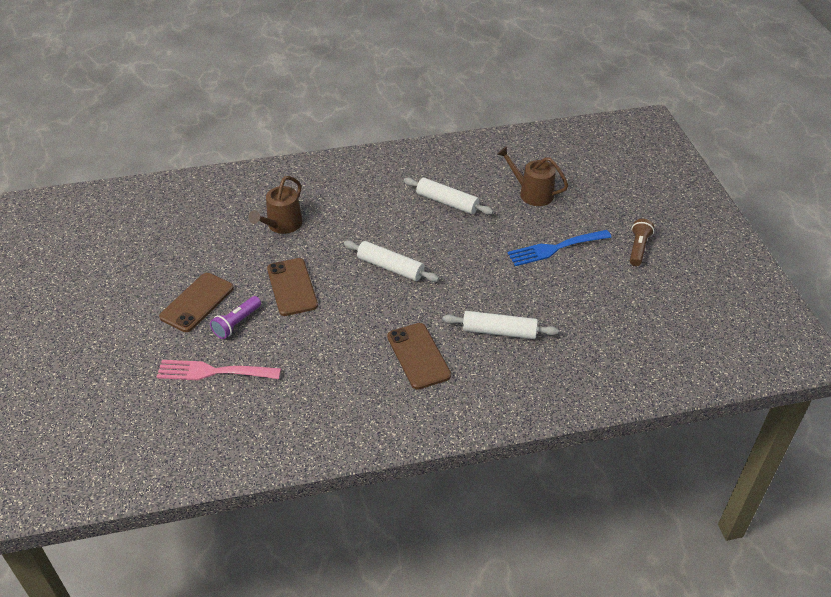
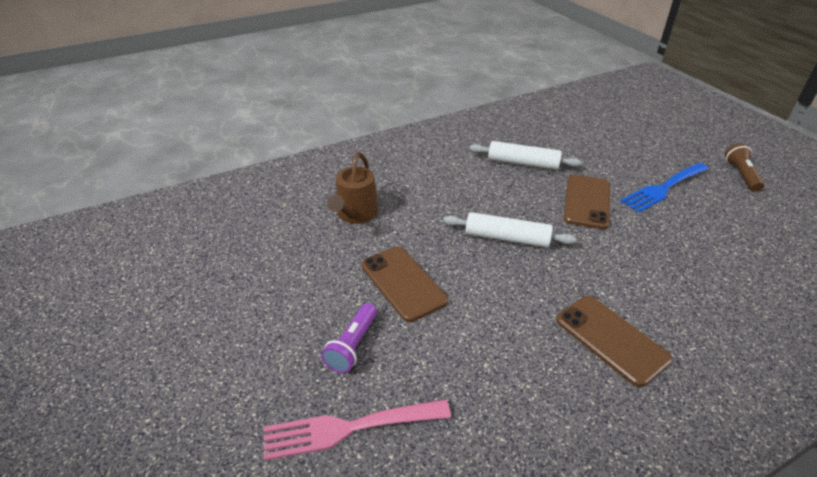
camera: 15 degrees left, 5 degrees down
brown phone [159,273,234,332] -> brown phone moved to [564,174,610,229]
white rolling pin [442,311,559,339] -> none
brown watering can [497,146,568,206] -> none

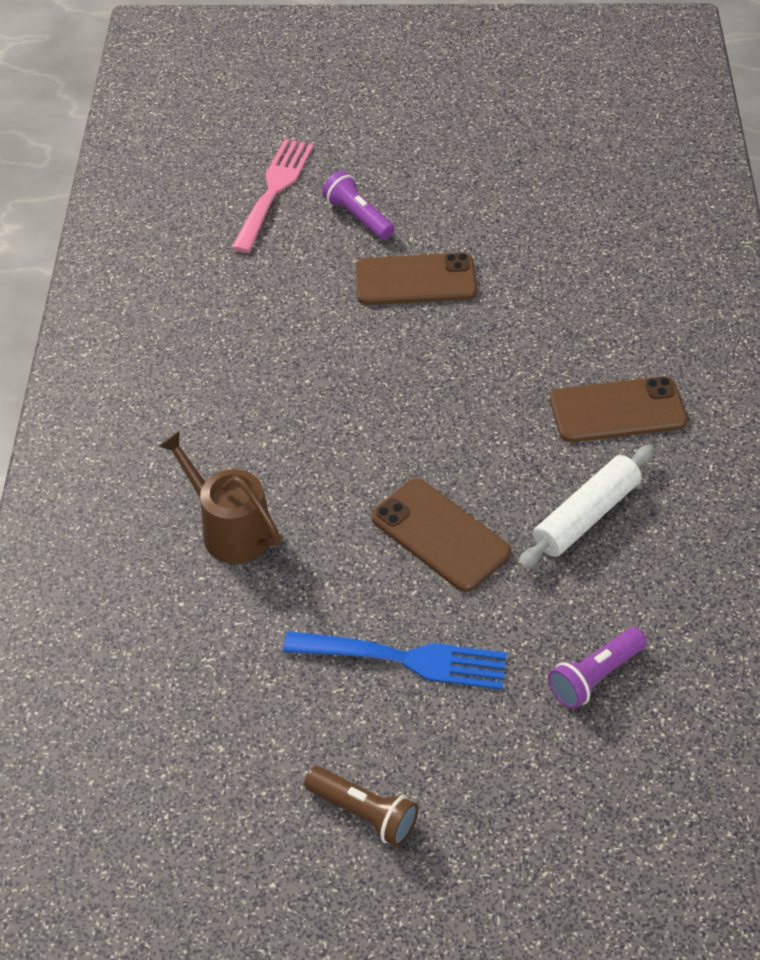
camera: 120 degrees right, 10 degrees up
brown watering can [327,152,378,224] -> brown watering can moved to [158,431,280,564]
white rolling pin [443,212,576,248] -> none
brown phone [556,296,672,387] -> brown phone moved to [550,376,688,443]
blue fork [620,163,709,213] -> blue fork turned 105 degrees clockwise [283,632,507,690]
none -> purple flashlight [548,628,647,709]

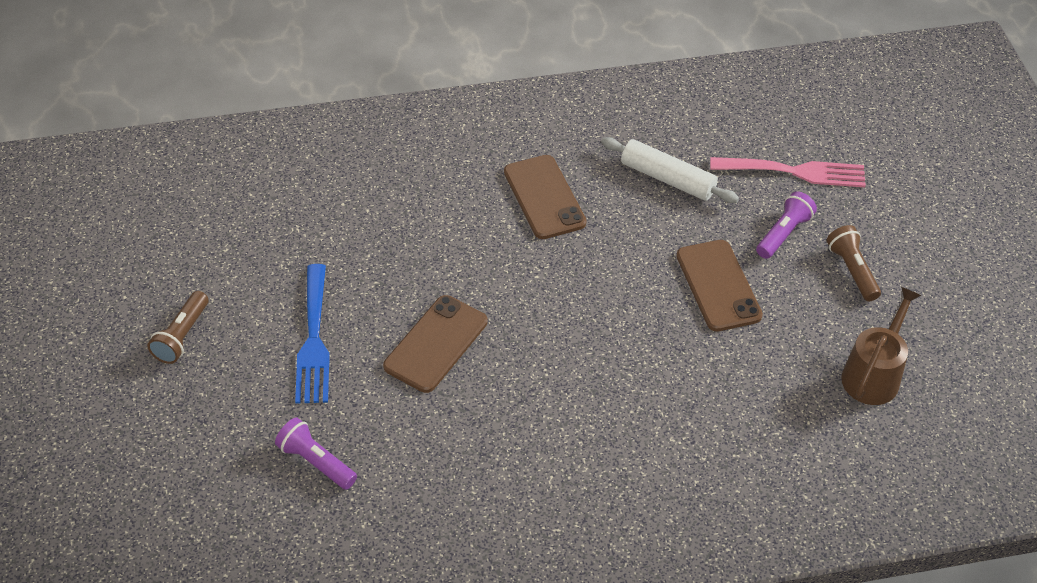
camera: 75 degrees right, 0 degrees up
brown watering can [158,431,280,564] -> brown watering can moved to [841,287,921,405]
white rolling pin [518,445,654,569] -> white rolling pin moved to [601,137,739,203]
brown phone [550,376,688,443] -> brown phone moved to [504,155,587,239]
none -> brown flashlight [827,225,881,301]

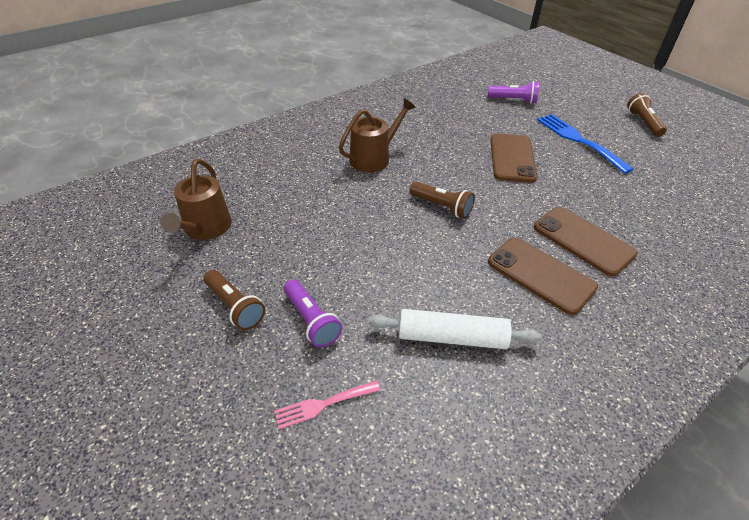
camera: 155 degrees right, 5 degrees down
brown phone [676,240,763,331] -> brown phone moved to [534,207,638,276]
pink fork [710,157,866,187] -> pink fork [274,381,380,429], size x0.55
purple flashlight [756,191,817,259] -> purple flashlight turned 45 degrees counterclockwise [284,279,342,347]
none -> brown watering can [339,98,416,172]
none -> brown flashlight [410,182,475,219]

